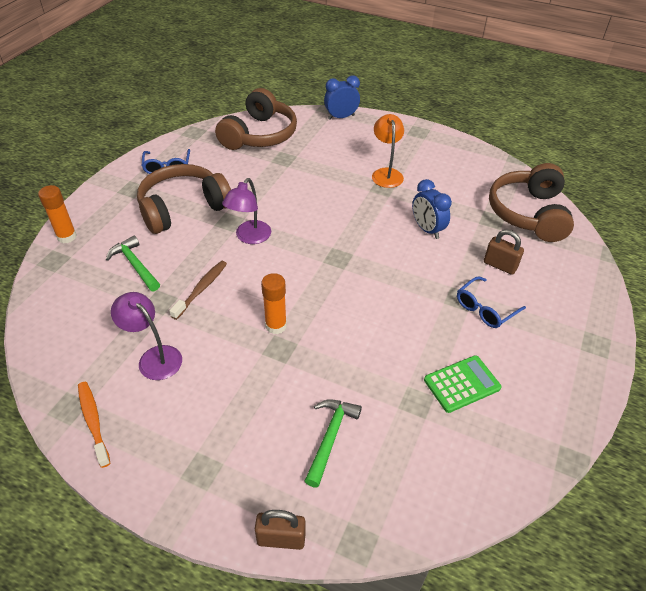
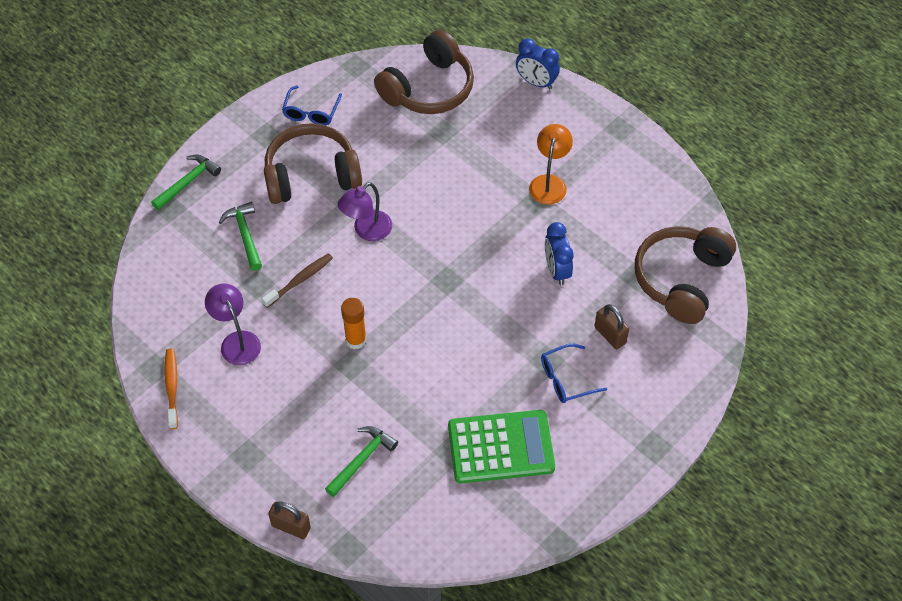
camera: 20 degrees right, 10 degrees up
orange glue stick [38,185,77,243] -> green hammer [151,155,221,210]
blue clock [324,75,360,120] -> blue clock turned 150 degrees counterclockwise [516,39,560,90]
green calculator [424,355,502,413] -> green calculator [448,410,555,483], size x1.61

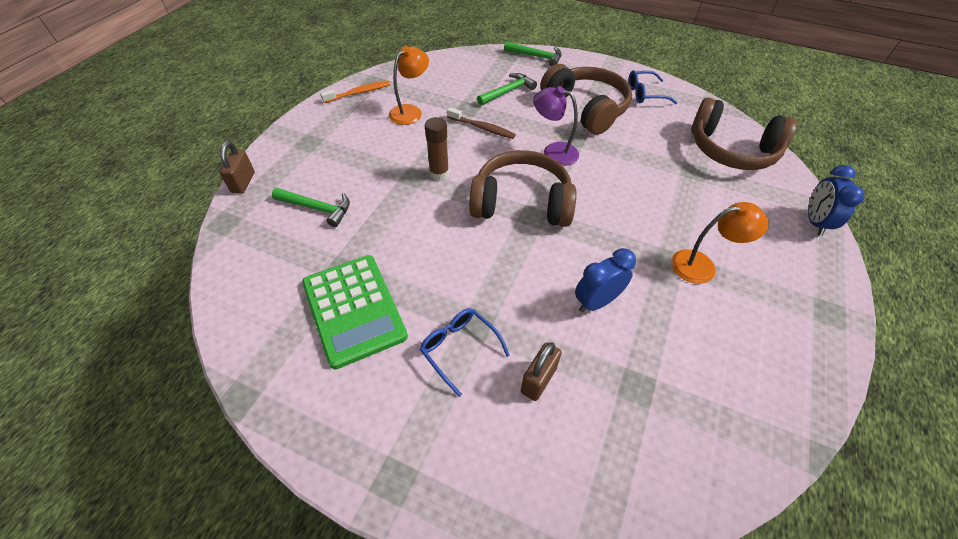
camera: 70 degrees right, 5 degrees down
purple lamp [205,283,261,365] -> orange lamp [389,46,429,125]
orange glue stick [341,298,366,349] -> brown glue stick [425,117,449,180]
brown headphones [635,226,736,324] -> brown headphones moved to [469,150,576,227]

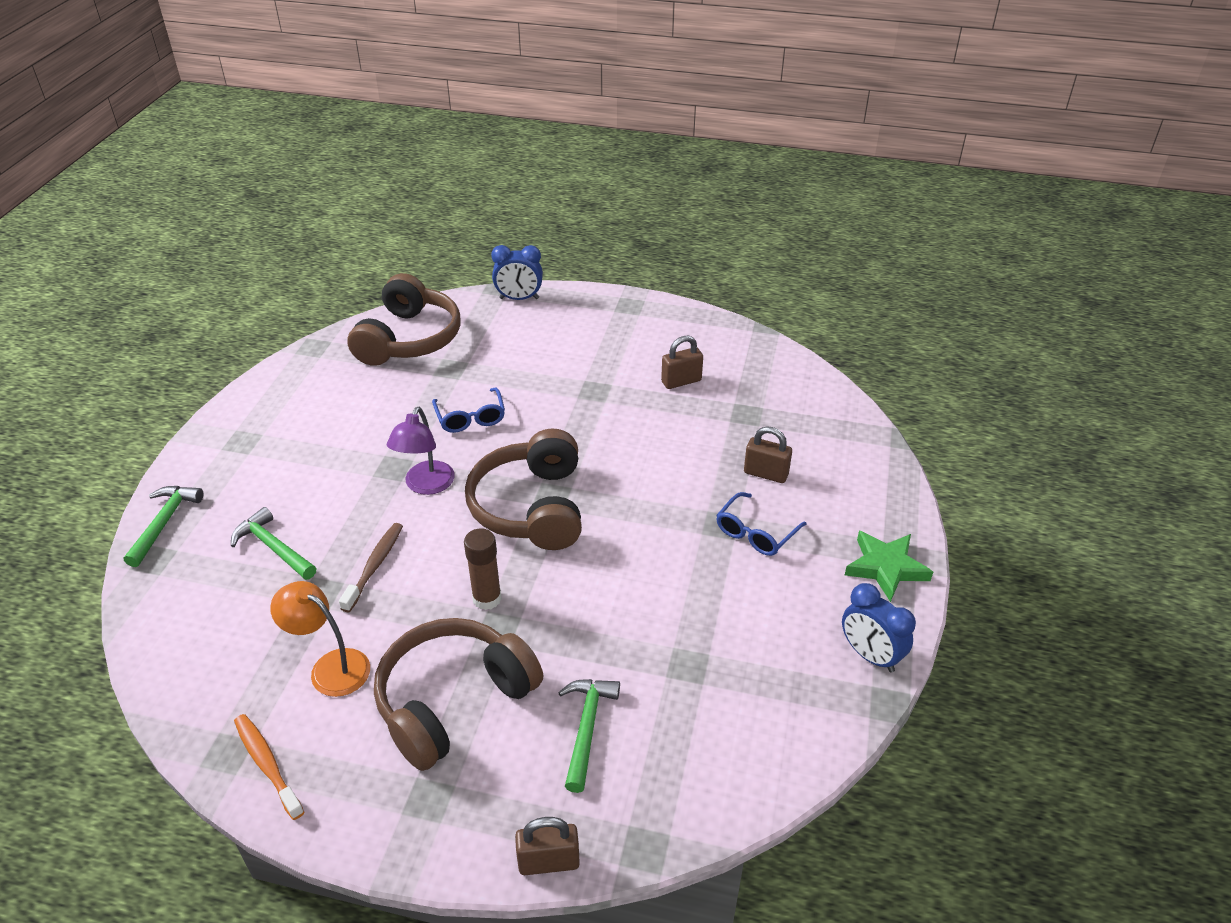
camera: 100 degrees left, 10 degrees down
green calculator [302,255,408,369] -> none
brown headphones [540,64,632,135] -> brown headphones moved to [374,618,543,771]
blue clock [575,248,636,312] -> blue clock moved to [842,583,916,673]
blue glasses [629,70,677,104] -> blue glasses moved to [432,387,505,433]
orange lamp [671,202,769,284] -> none
none -> brown padlock [661,336,703,389]
none -> green star [845,531,933,602]

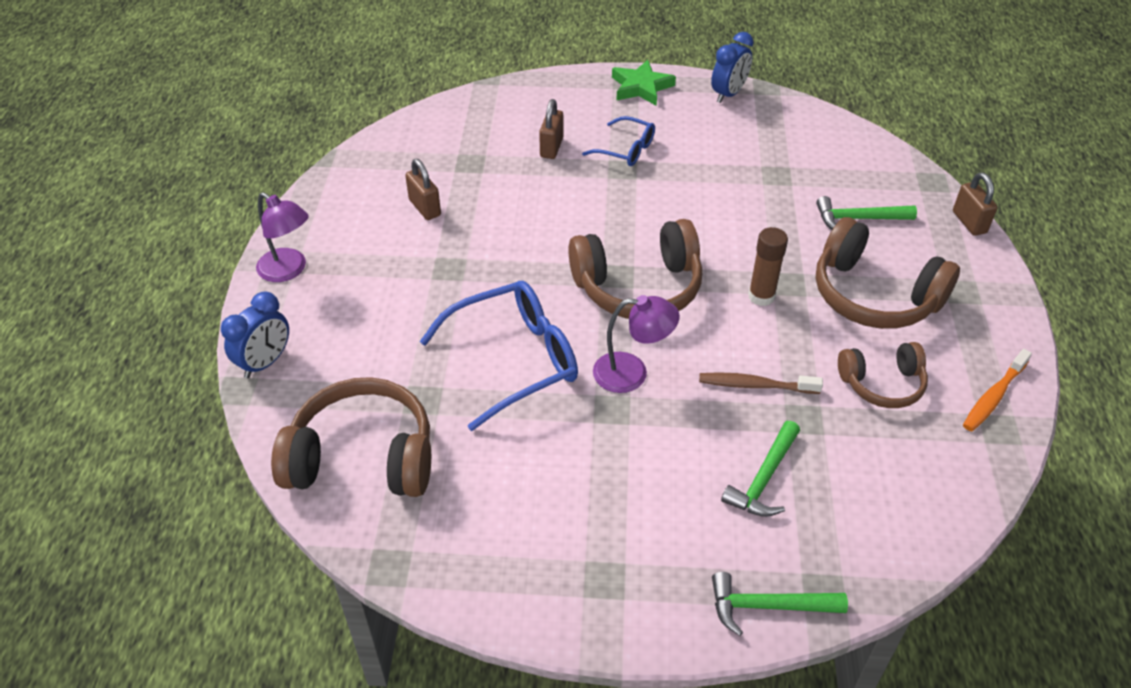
camera: 100 degrees left, 5 degrees up
orange lamp [270,581,370,697] -> brown headphones [838,342,928,408]
blue glasses [432,387,505,433] -> blue glasses [420,281,578,431], size x1.79
blue clock [491,245,543,300] -> blue clock turned 45 degrees clockwise [221,291,289,378]
none -> purple lamp [256,192,309,282]

